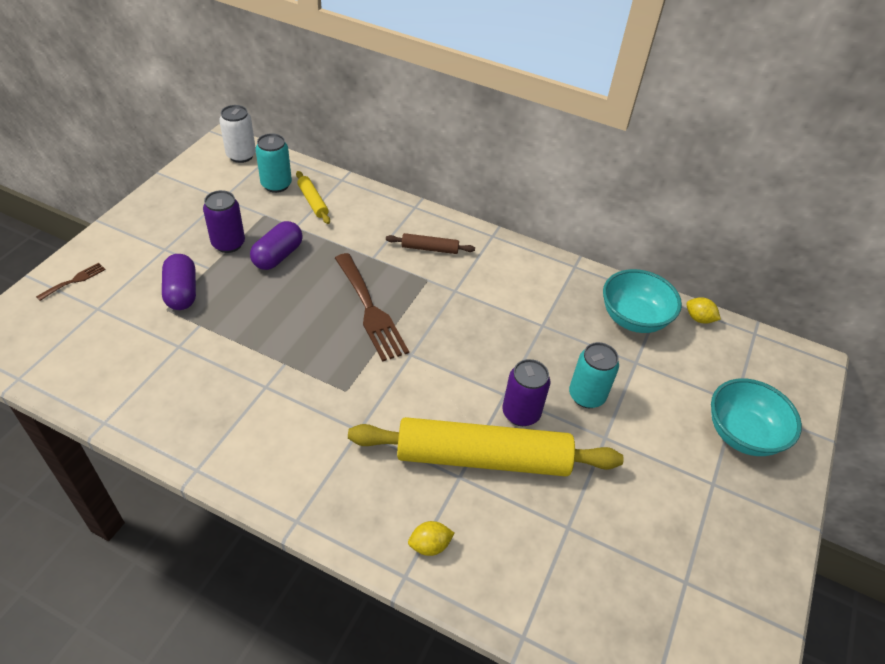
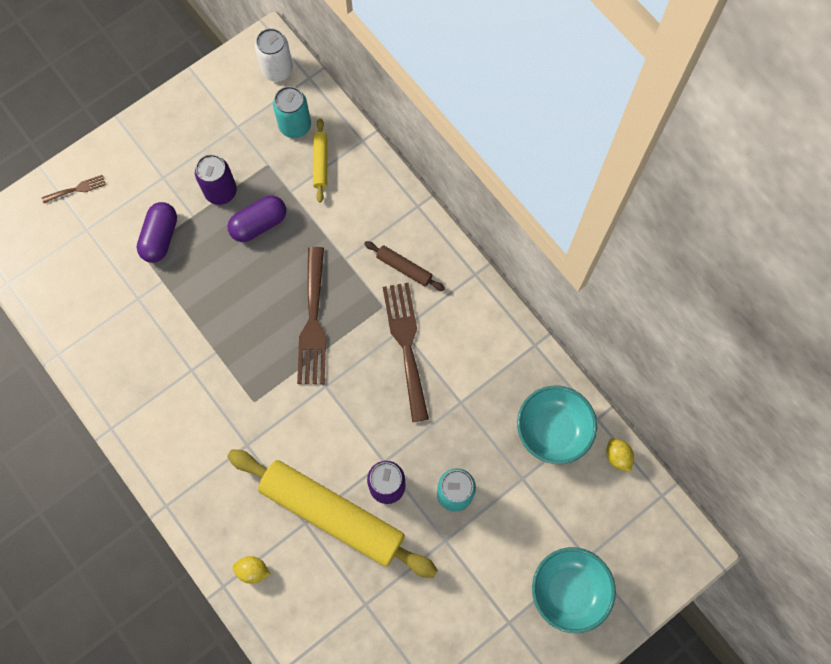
camera: 30 degrees right, 25 degrees up
none -> brown fork [383,283,429,422]

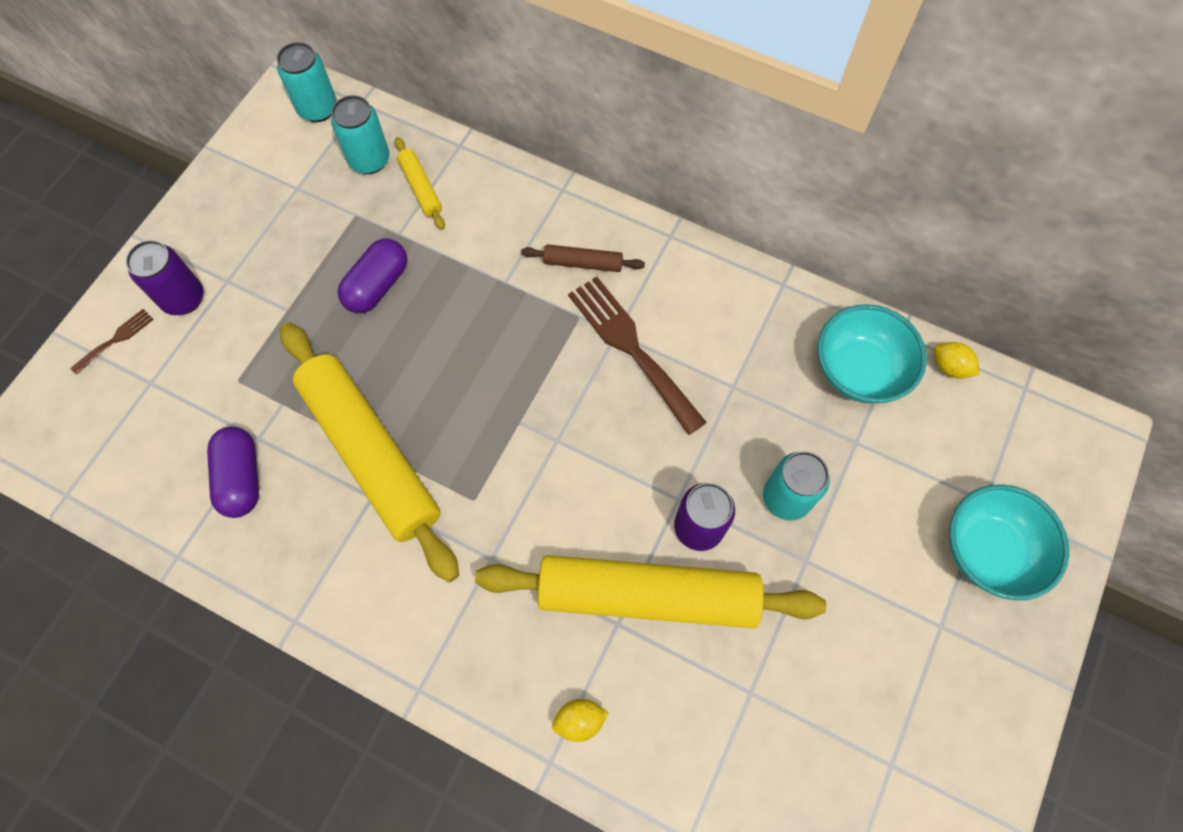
camera: 25 degrees left, 5 degrees down
purple capsule [137,202,177,263] -> purple capsule moved to [207,427,259,518]
purple can [195,154,237,205] -> purple can moved to [126,240,204,315]
white can [255,28,293,82] -> turquoise can [277,42,337,122]
brown fork [297,247,326,384] -> none
none -> yellow rolling pin [280,323,459,582]

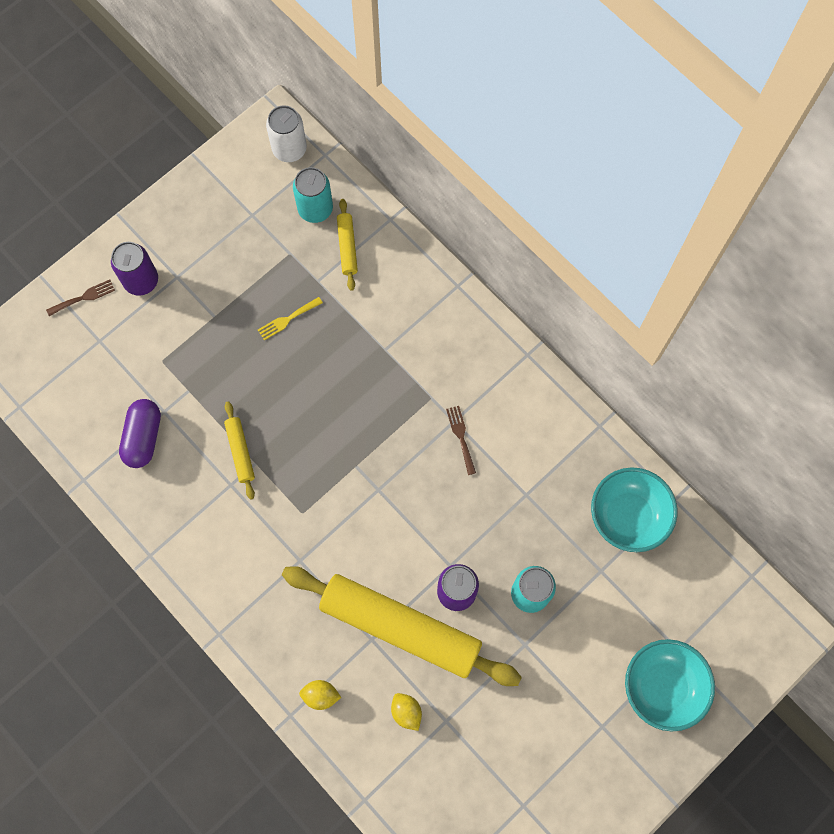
camera: 20 degrees right, 5 degrees up
turquoise can [277,42,337,122] -> white can [266,105,307,162]
yellow rolling pin [280,323,459,582] -> yellow rolling pin [224,401,255,500], size x0.42
purple capsule [338,239,407,313] -> yellow fork [258,297,323,340]
brown rolling pin [521,244,645,272] -> none
brown fork [568,276,707,435] -> brown fork [446,406,476,475], size x0.46
yellow lemon [934,342,980,379] -> yellow lemon moved to [391,693,422,731]

